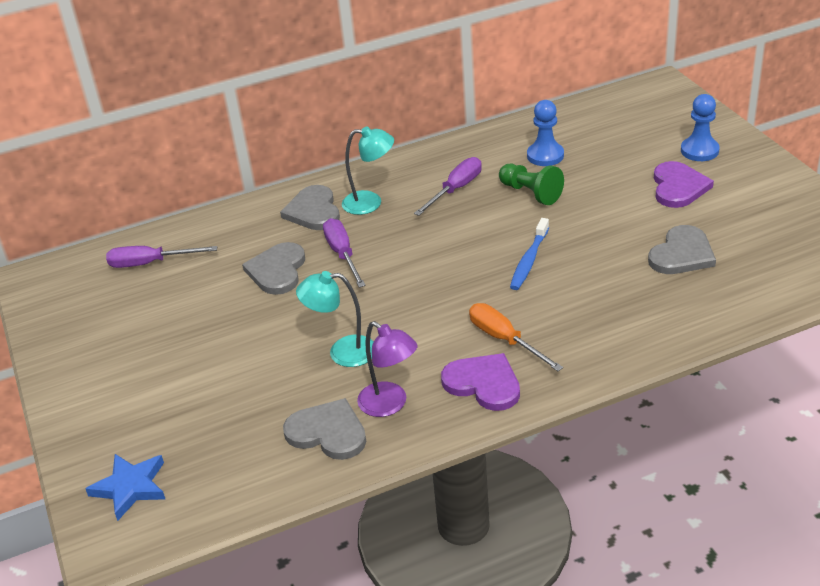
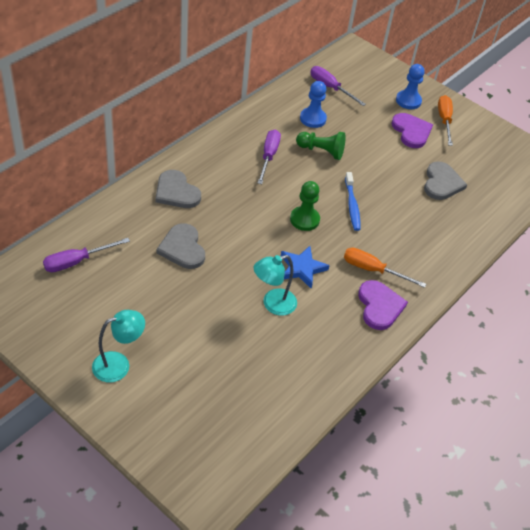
camera: 35 degrees left, 10 degrees up
blue star [85,454,165,521] -> blue star moved to [281,246,330,289]
grey heart [283,398,366,460] -> none
purple screwdriver [323,218,366,288] -> purple screwdriver moved to [310,66,366,106]
turquoise lamp [342,126,394,215] -> turquoise lamp moved to [92,310,145,382]
purple lamp [357,321,418,417] -> none
purple heart [441,353,520,411] -> purple heart turned 75 degrees clockwise [358,280,408,330]
none -> green pawn [290,181,320,231]
none -> orange screwdriver [438,95,453,146]

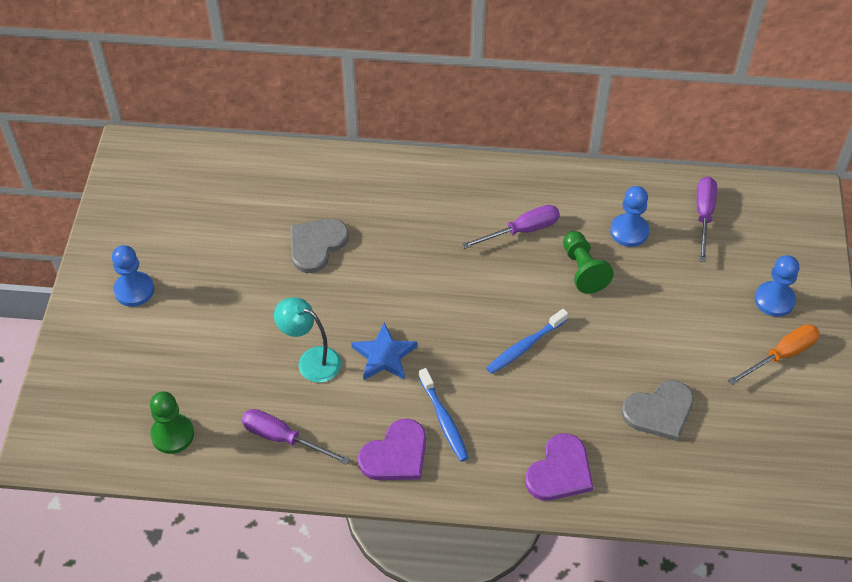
camera: 60 degrees right, 5 degrees up
purple screwdriver [43,238,130,272] -> purple screwdriver moved to [242,409,350,465]
turquoise lamp [92,310,145,382] -> blue pawn [112,245,154,307]
grey heart [155,170,201,208] -> none
green pawn [290,181,320,231] -> green pawn moved to [150,391,194,454]
orange screwdriver [344,247,426,288] -> blue toothbrush [419,368,469,461]
purple heart [391,113,433,148] -> purple heart moved to [525,433,593,501]

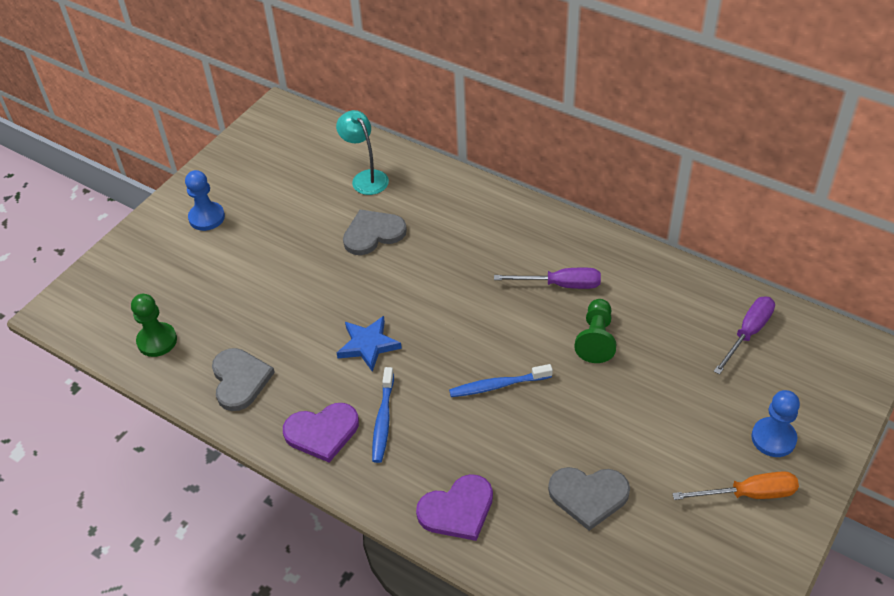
camera: 30 degrees right, 5 degrees down
purple screwdriver [242,409,350,465] -> grey heart [212,348,275,411]
turquoise lamp [274,297,341,383] -> turquoise lamp moved to [336,110,389,195]
blue pawn [610,186,649,247] -> none

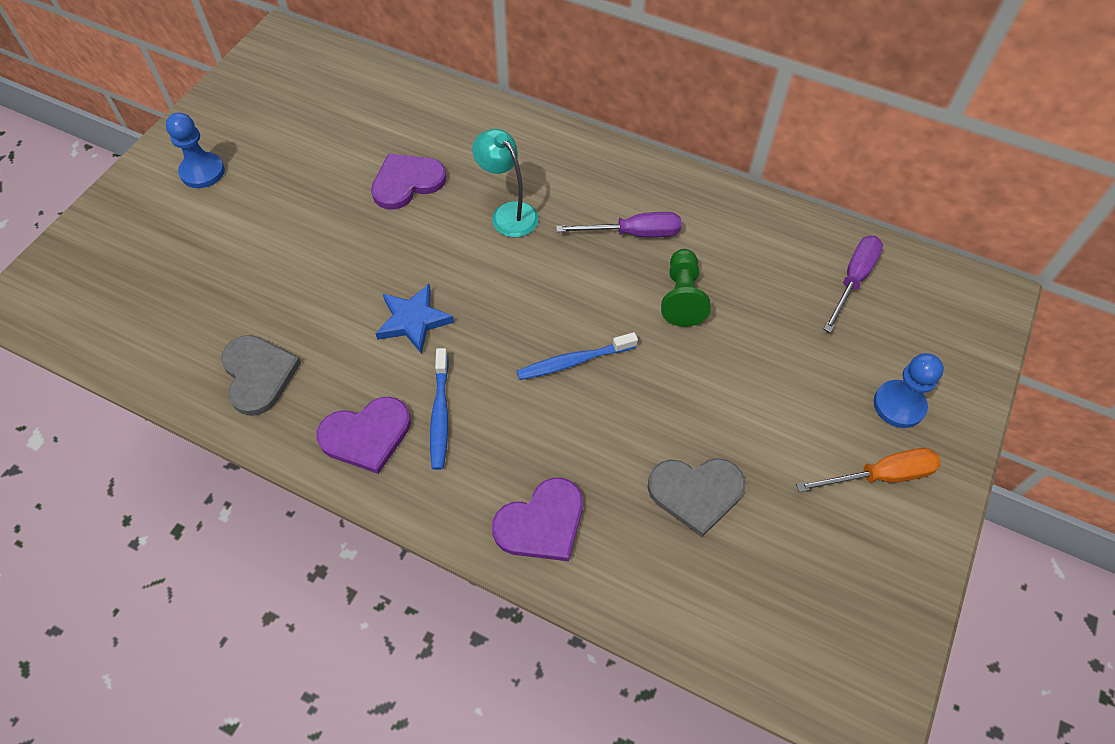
camera: 10 degrees left, 10 degrees up
green pawn [131,294,177,357] -> none
turquoise lamp [336,110,389,195] -> turquoise lamp moved to [472,129,539,237]
grey heart [343,210,407,255] -> purple heart [371,154,446,210]

